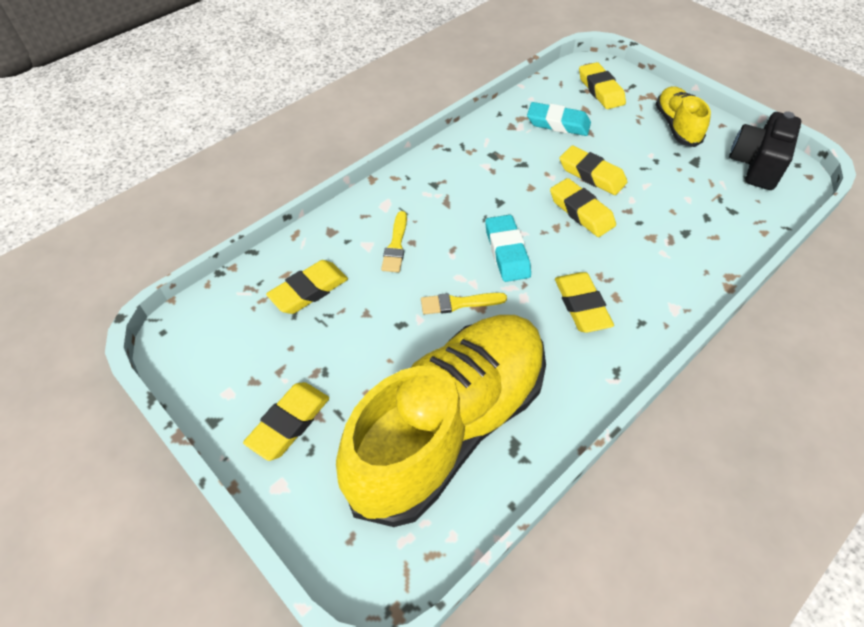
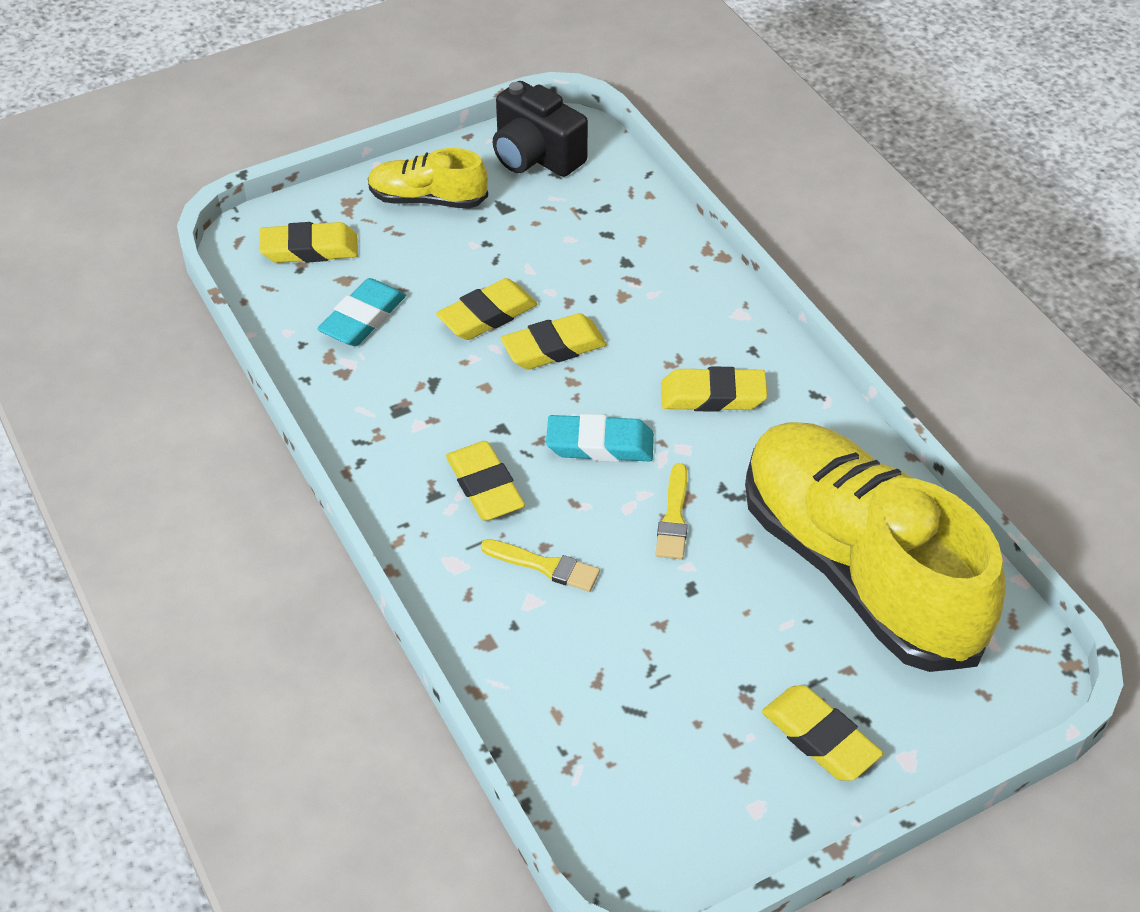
camera: 75 degrees left, 5 degrees down
yellow eraser [266,260,348,314] -> yellow eraser moved to [446,441,525,521]

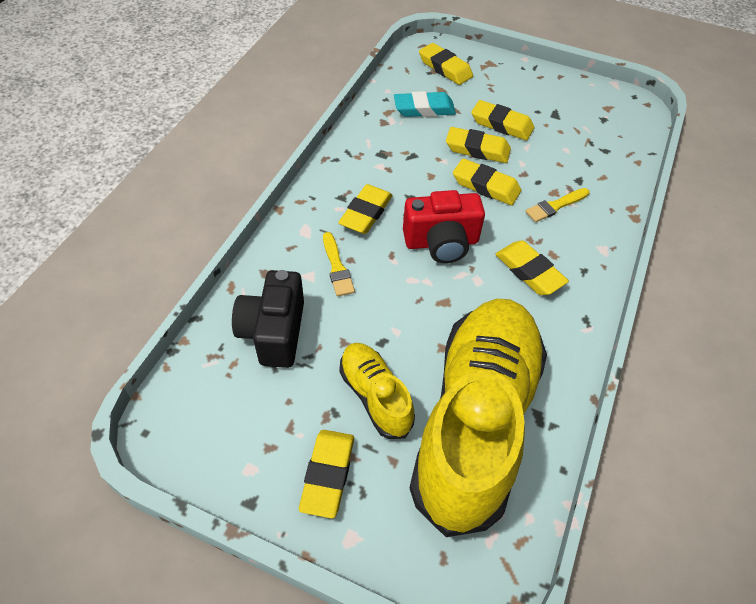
camera: 50 degrees right, 5 degrees up
yellow shoe [368,148,488,209] -> yellow shoe moved to [339,343,415,439]
black camera [493,81,588,177] -> black camera moved to [232,270,304,368]
turquoise eraser [546,414,654,462] -> red camera [403,190,485,263]
yellow brush [655,463,688,559] -> yellow brush moved to [525,188,589,222]
none -> yellow eraser [471,100,534,140]

